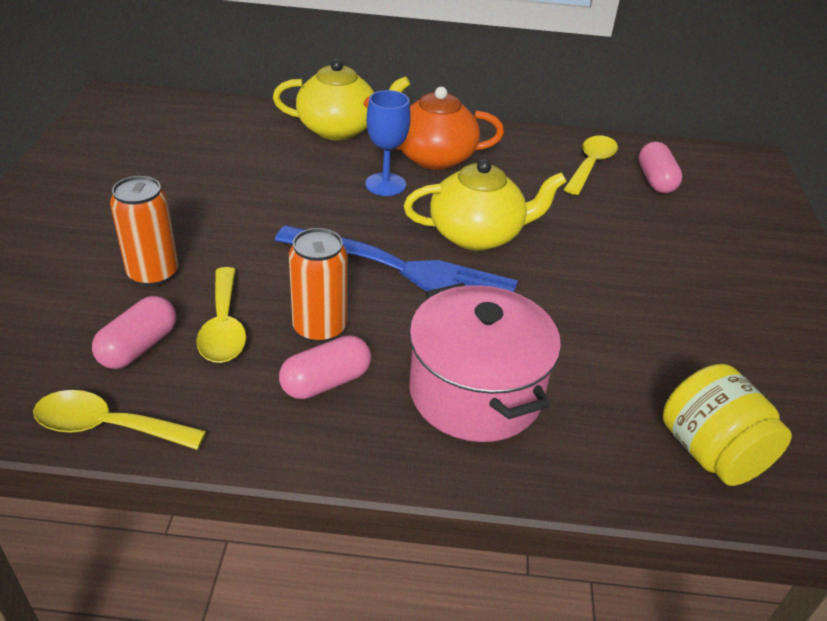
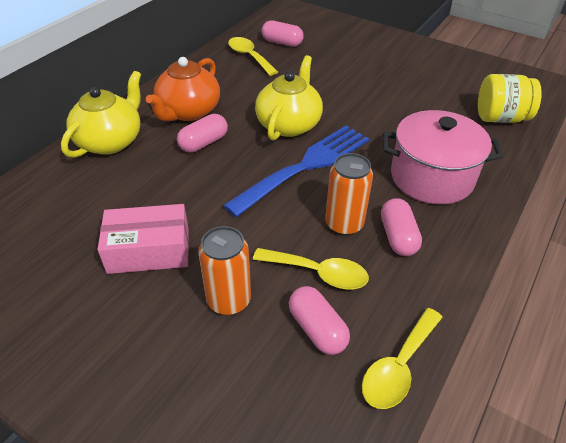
camera: 60 degrees left, 5 degrees up
blue goblet [365,90,411,196] -> pink capsule [177,114,228,153]
none -> pink box [97,204,189,274]

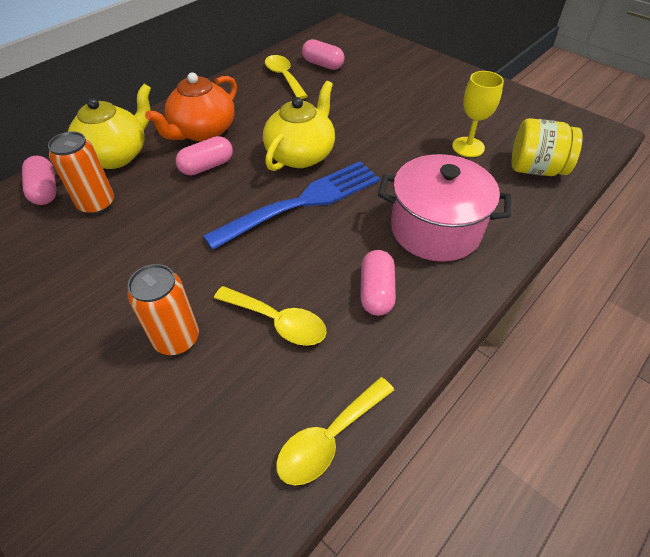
camera: 10 degrees right, 5 degrees up
pink box [97,204,189,274] -> none
pink capsule [289,286,350,355] -> pink capsule moved to [22,156,56,205]
orange can [325,153,373,236] -> orange can moved to [48,131,114,215]
none -> yellow goblet [452,71,504,157]

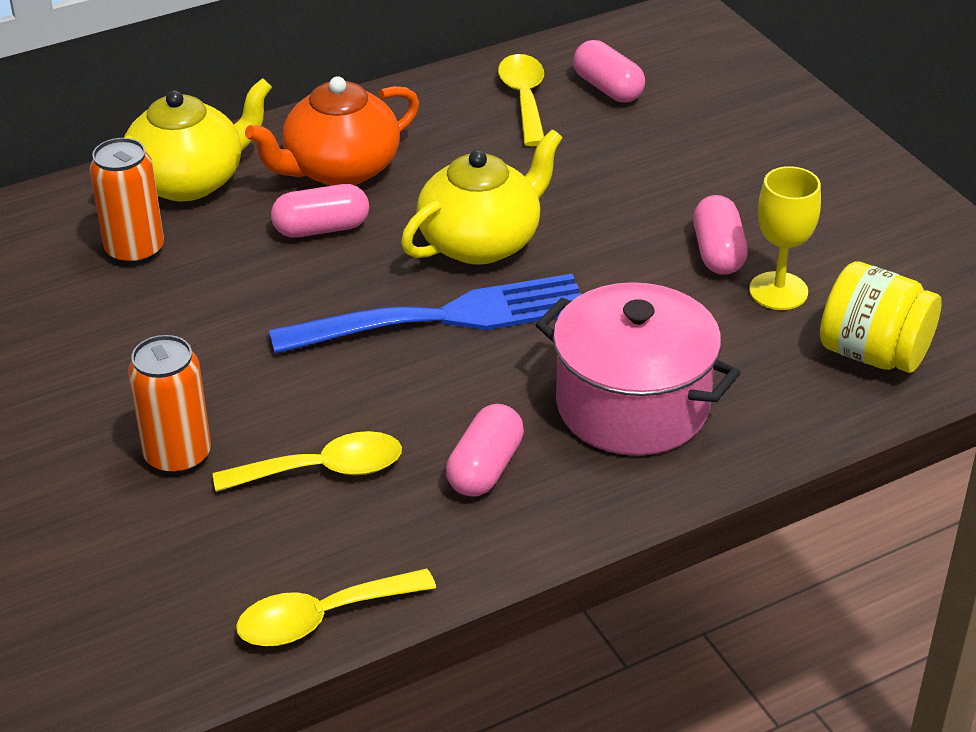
camera: 20 degrees right, 10 degrees down
pink capsule [22,156,56,205] -> pink capsule moved to [693,195,747,275]
yellow spoon [214,286,327,346] -> yellow spoon turned 60 degrees counterclockwise [213,431,402,492]

